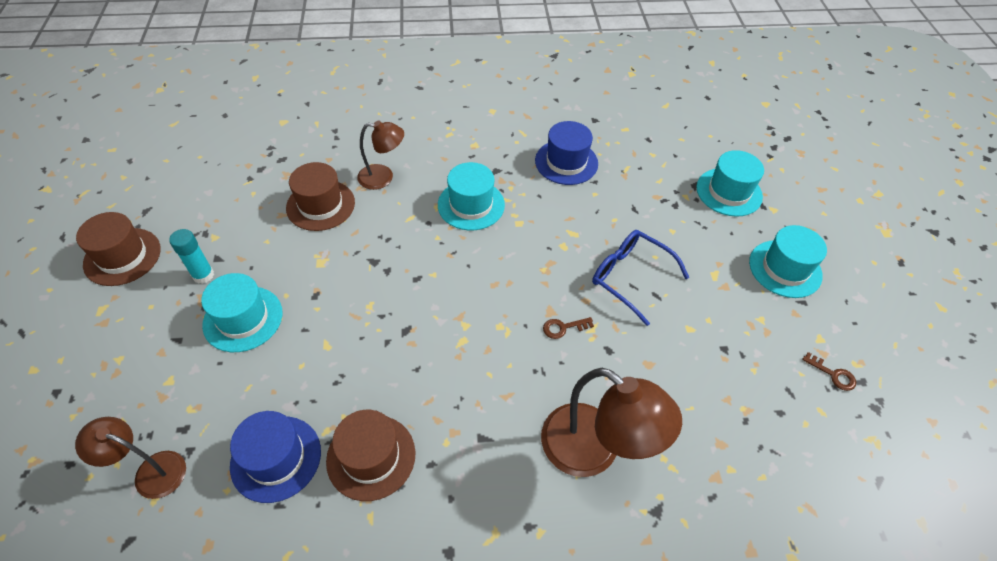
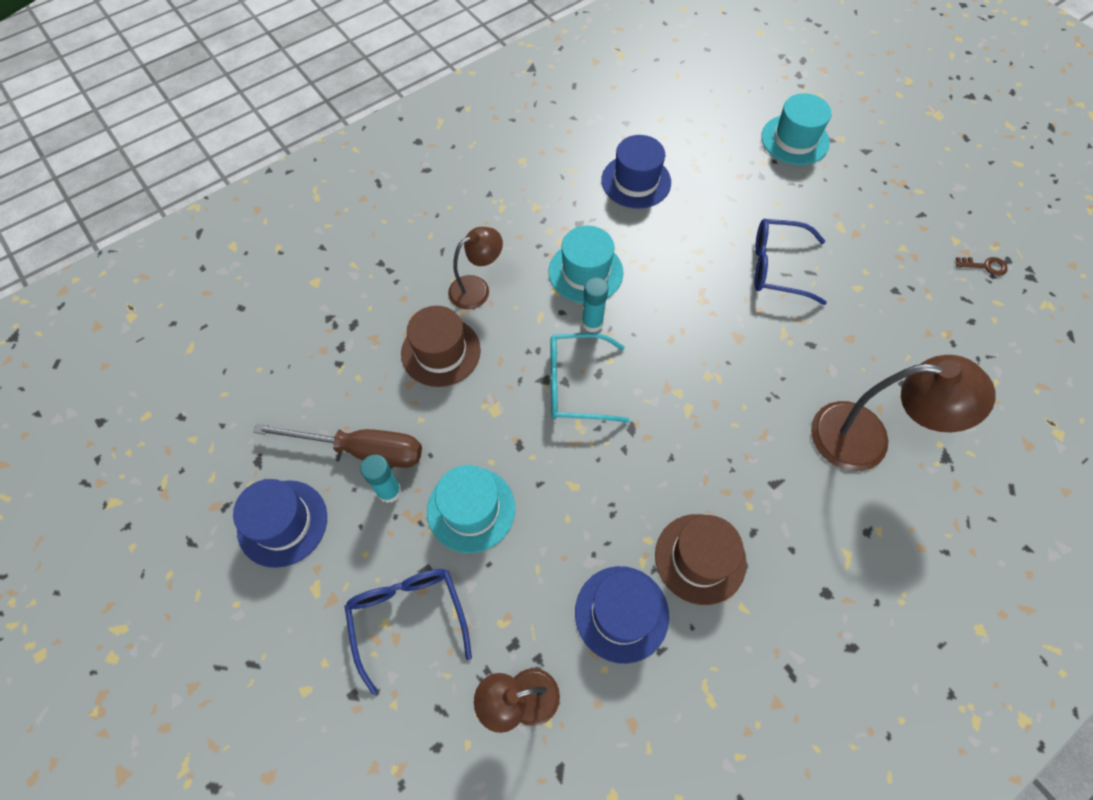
camera: 30 degrees left, 10 degrees up
brown hat [76,212,161,286] -> blue hat [233,479,327,568]
brown key [543,317,594,339] -> none
turquoise hat [749,225,827,298] -> none
none -> brown screwdriver [253,423,422,468]
none -> blue glasses [345,569,472,695]
none -> turquoise glasses [550,333,630,423]
none -> turquoise glue stick [582,277,608,332]

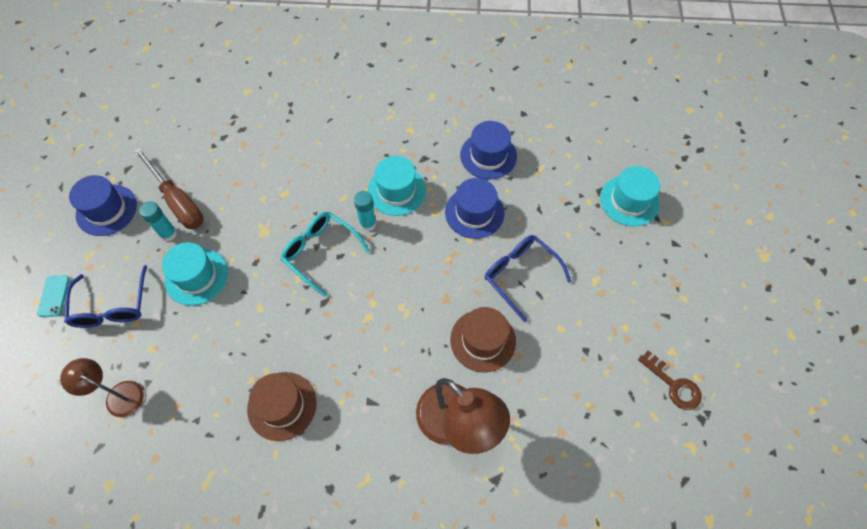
camera: 40 degrees right, 0 degrees up
blue glasses [345,569,472,695] -> blue glasses turned 150 degrees clockwise [64,265,147,328]
brown hat [401,306,481,387] -> brown hat moved to [450,307,516,372]
brown lamp [448,227,503,310] -> none
blue hat [575,566,669,664] -> blue hat moved to [445,178,505,239]
brown key [956,257,1008,276] -> brown key [638,350,702,410], size x1.55
none -> turquoise phone [37,276,70,317]

